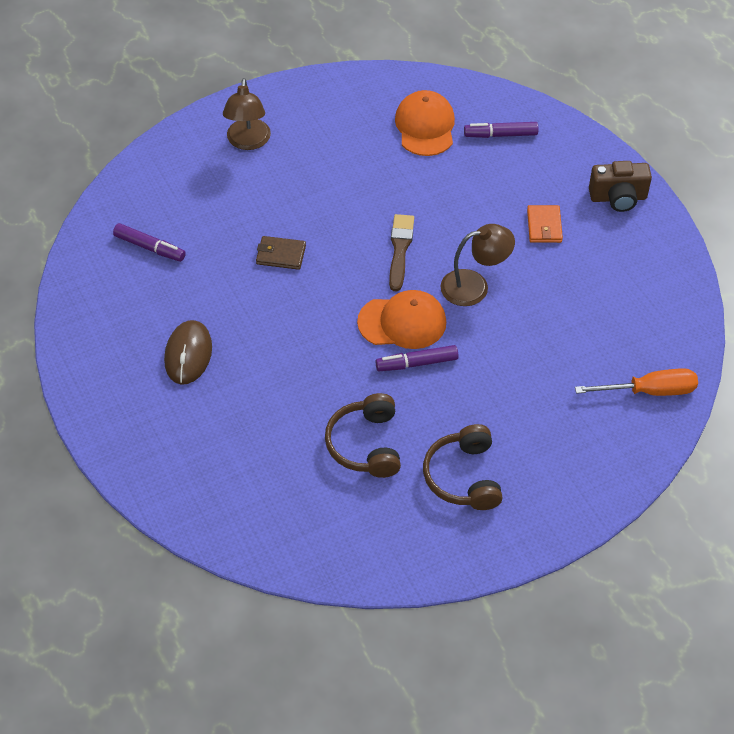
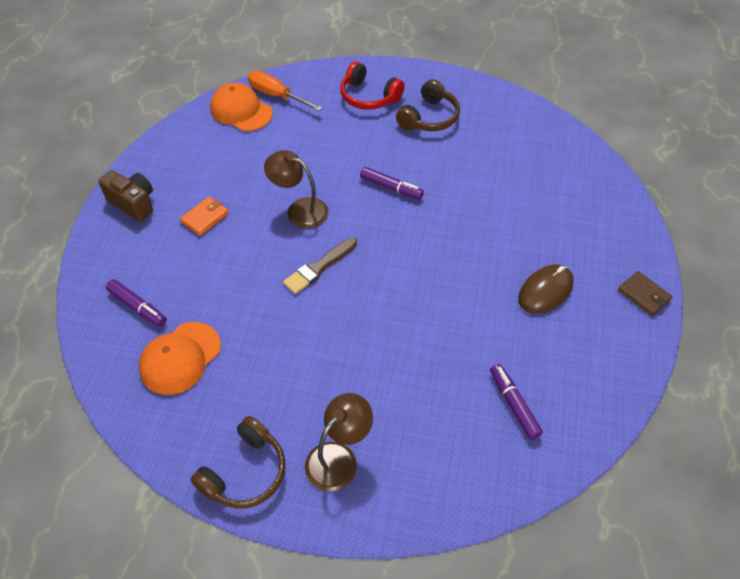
camera: 140 degrees left, 0 degrees up
brown wallet [256,236,306,270] -> brown wallet moved to [618,271,673,316]
brown headphones [325,393,401,478] -> brown headphones moved to [190,416,286,509]
orange cap [357,290,446,349] -> orange cap moved to [210,83,273,131]
none -> red headphones [340,61,404,110]

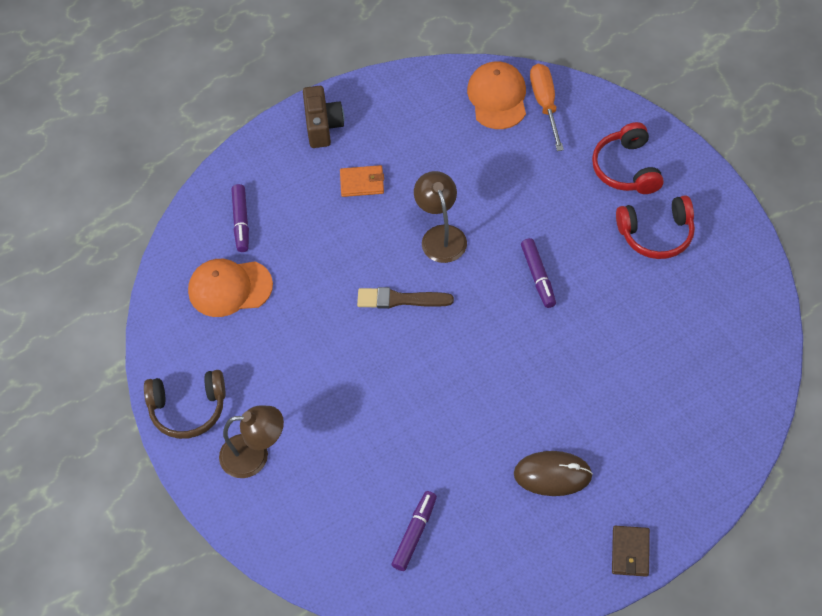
camera: 50 degrees right, 5 degrees up
brown headphones [396,79,460,131] -> red headphones [616,195,695,259]

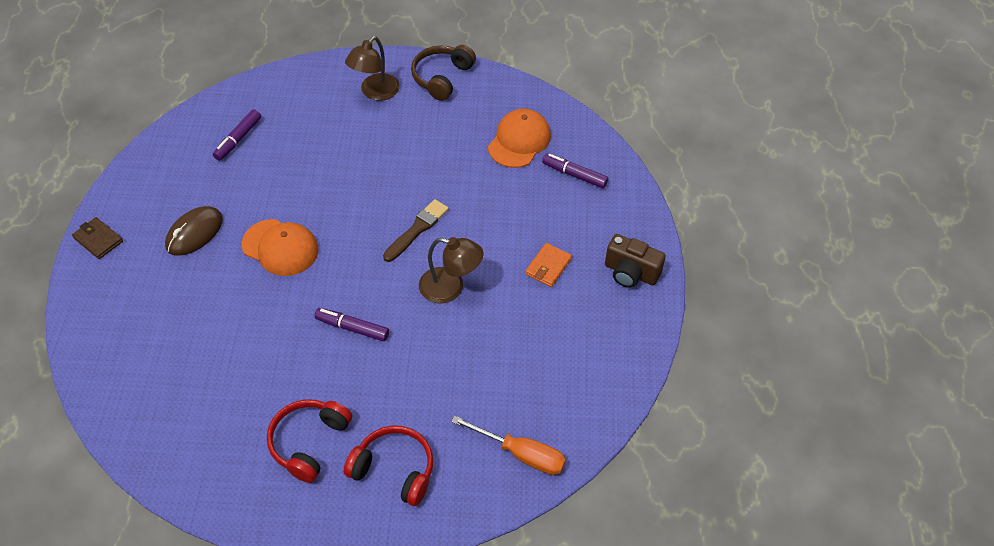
camera: 120 degrees right, 5 degrees down
purple marker [391,491,437,571] -> purple marker turned 60 degrees clockwise [213,109,261,161]
orange cap [467,61,526,129] -> orange cap moved to [242,219,319,276]

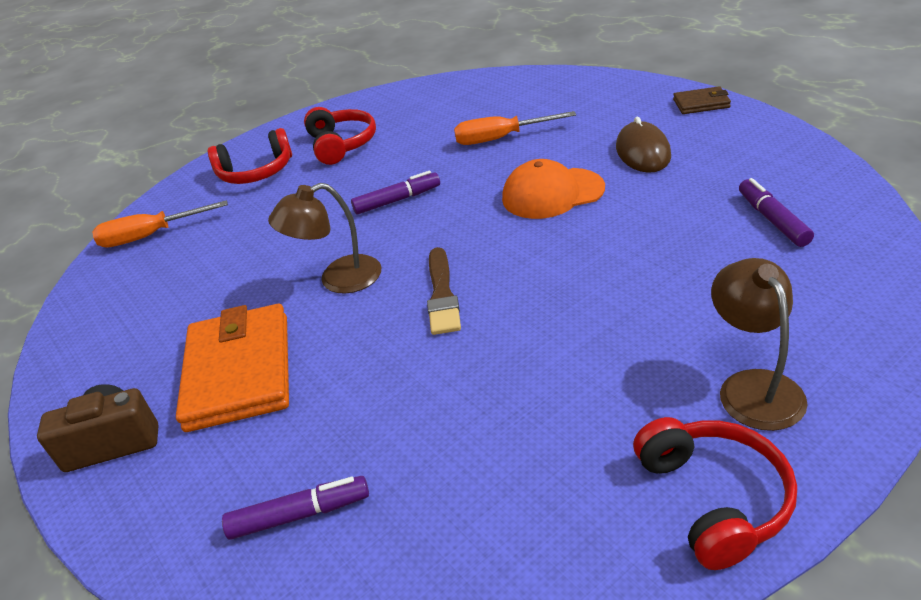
camera: 145 degrees right, 15 degrees down
brown headphones [411,45,476,101] -> red headphones [633,417,797,570]
orange cap [488,108,551,168] -> none
orange wallet [525,243,572,287] -> orange wallet [176,304,289,432], size x2.08
none -> orange screwdriver [454,111,576,145]

